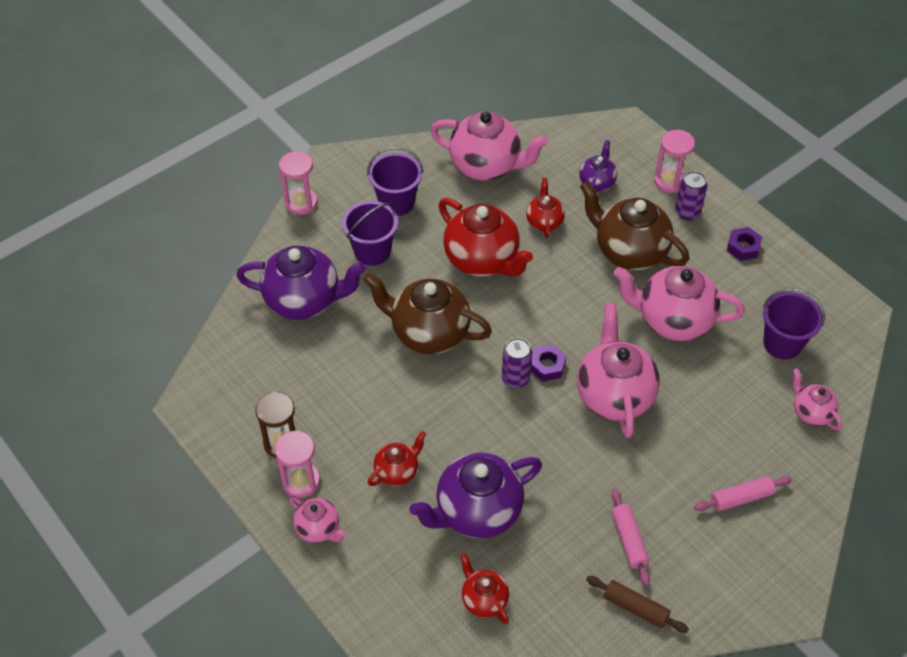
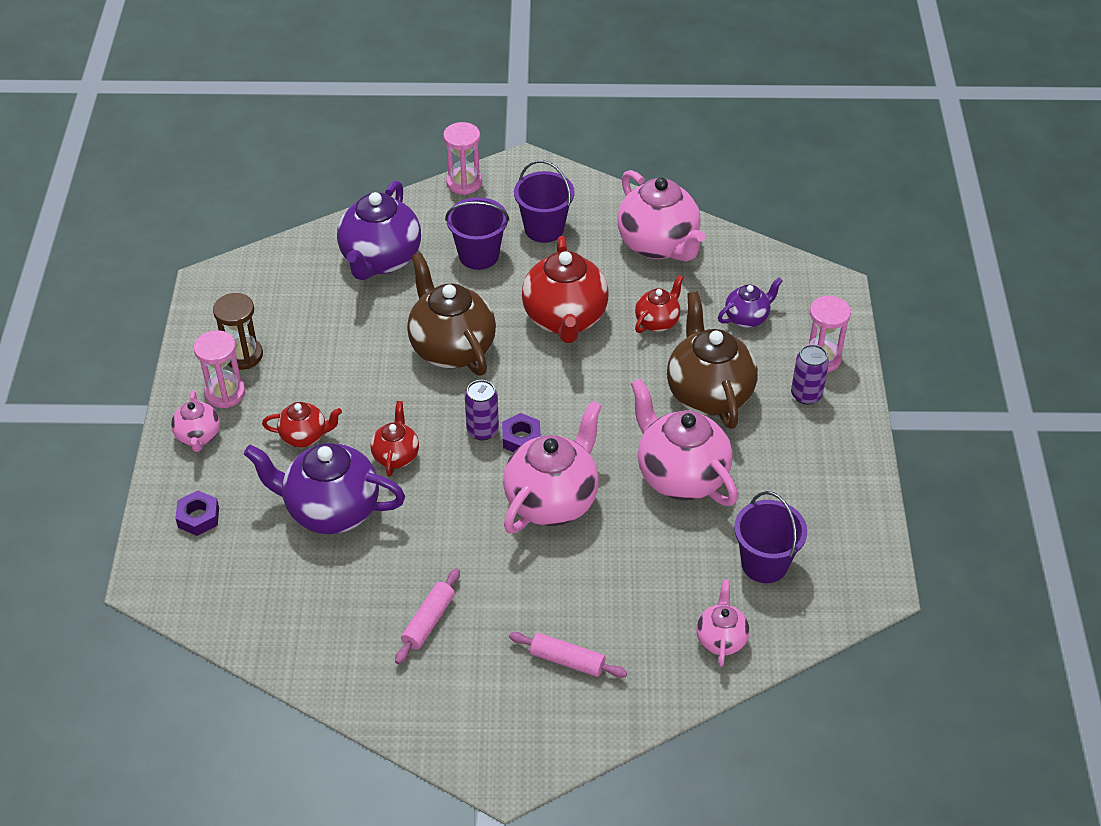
camera: 40 degrees right, 5 degrees down
purple teapot [236,246,366,320] -> purple teapot turned 60 degrees clockwise [337,180,421,280]
red teapot [460,553,509,624] -> red teapot moved to [370,401,419,477]
brown rolling pin [586,576,689,633] -> none
purple nut [727,227,762,261] -> purple nut moved to [175,491,219,536]

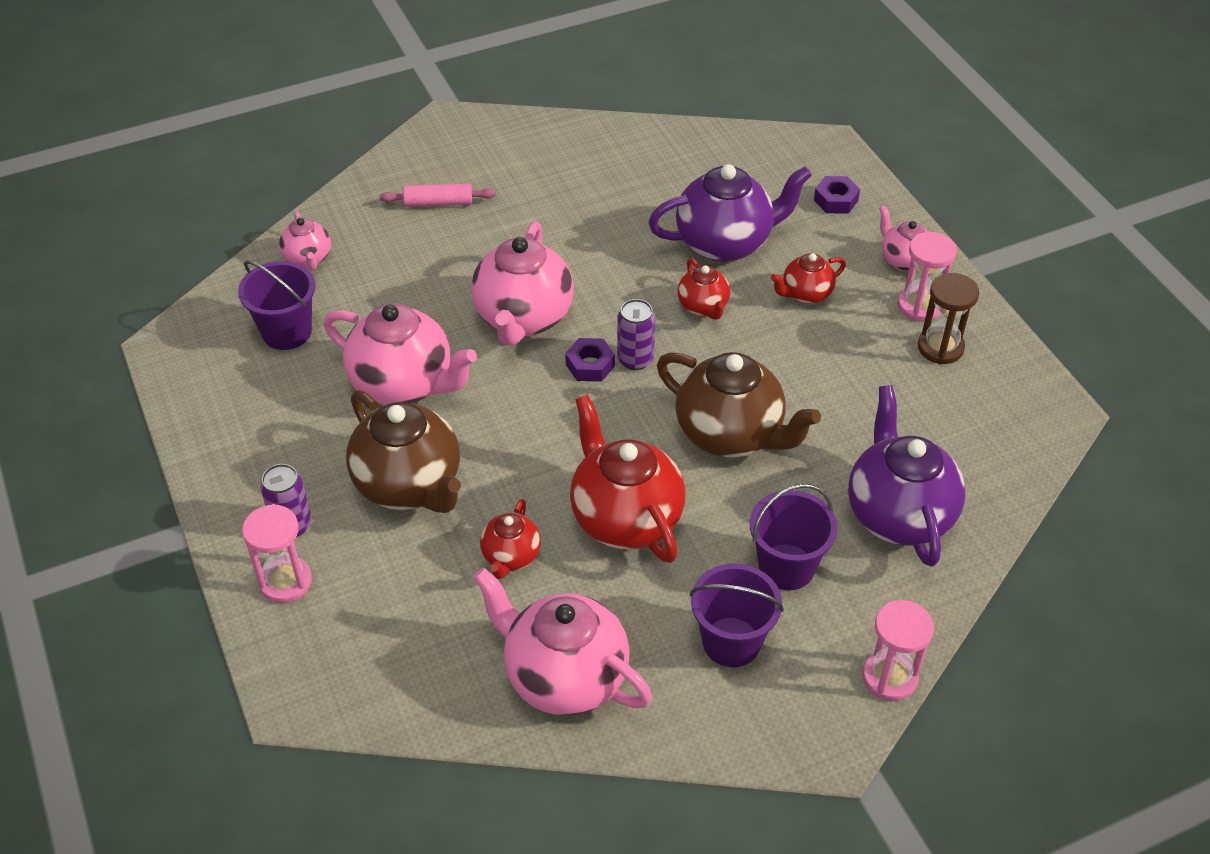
camera: 155 degrees right, 0 degrees up
pink rolling pin [395,568,460,664] -> none
purple teapot [718,277,783,328] -> none

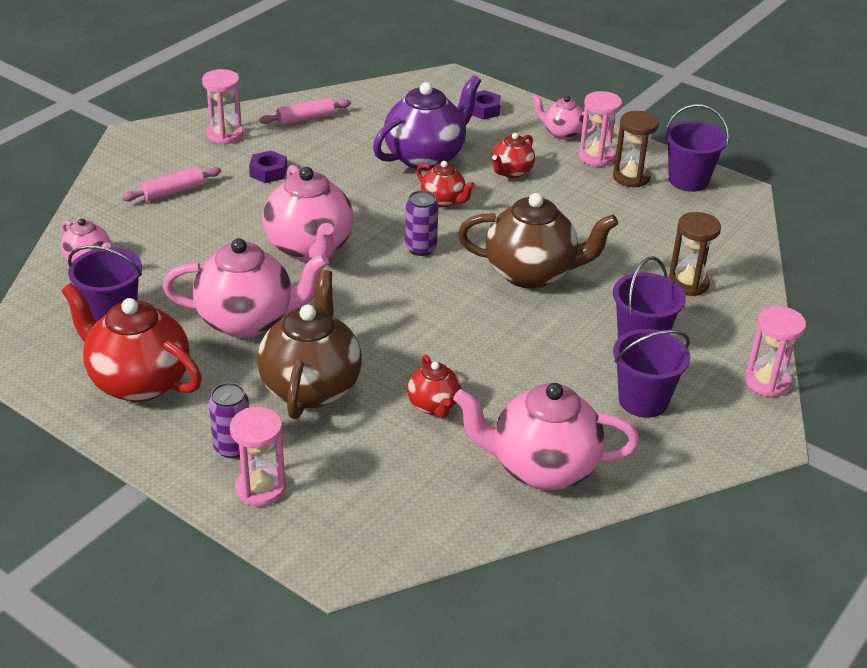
camera: 30 degrees left, 10 degrees down
brown teapot [346,390,461,513] -> brown teapot turned 105 degrees counterclockwise [257,270,362,419]
purple nut [565,338,615,382] -> purple nut moved to [249,151,287,183]
red teapot [570,394,685,563] -> red teapot moved to [61,283,202,402]
purple teapot [848,385,965,567] -> brown hourglass [668,212,721,296]
none -> pink hourglass [202,69,243,144]
none -> pink rolling pin [259,98,351,125]
none -> purple bucket [665,104,729,192]

